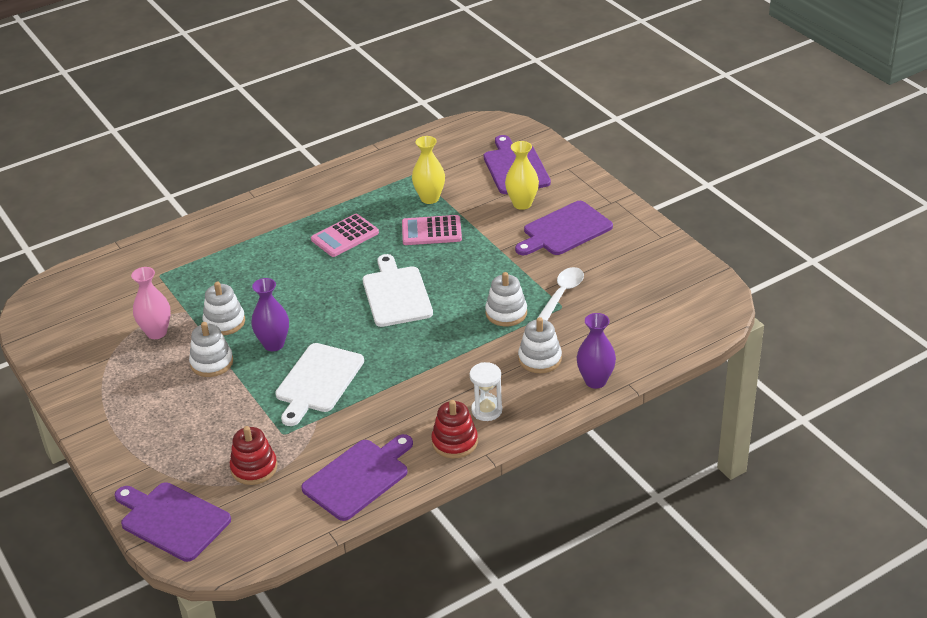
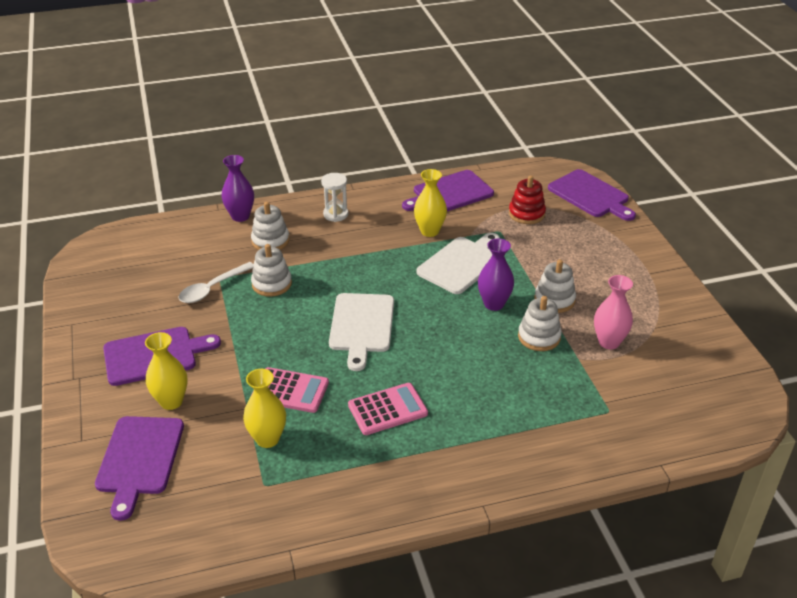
camera: 165 degrees left, 0 degrees up
red stacking toy [431,400,478,459] -> none
none -> yellow vase [414,169,447,237]

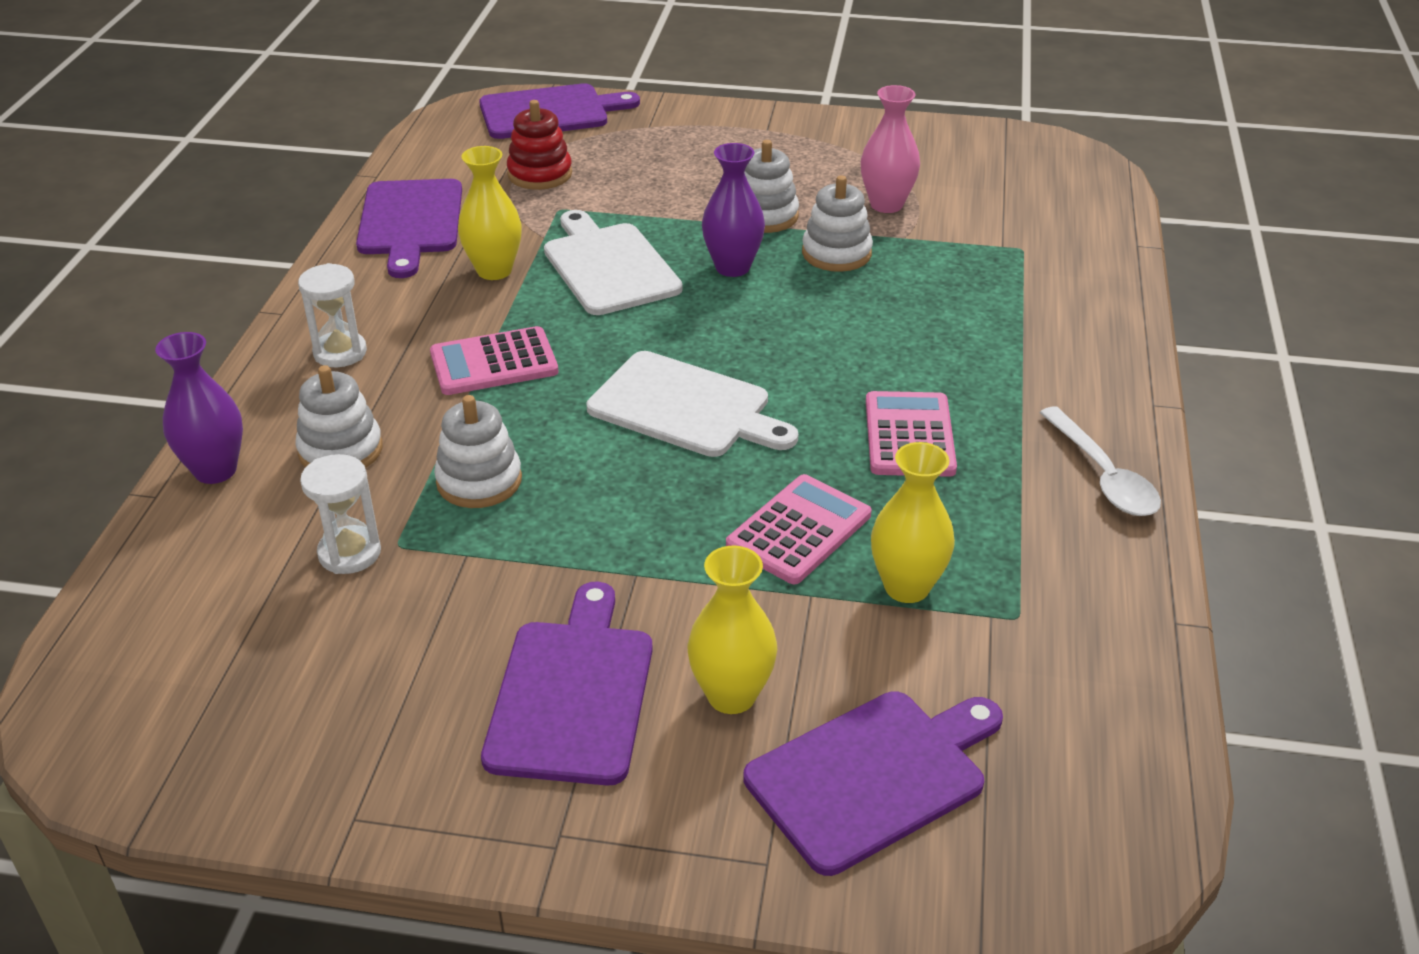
camera: 65 degrees left, 0 degrees up
purple cutting board [95,416,184,521] -> purple cutting board turned 60 degrees counterclockwise [743,691,1003,876]
white spoon [179,262,254,303] -> white spoon moved to [1039,406,1161,516]
none -> white hourglass [300,454,381,574]
none -> pink calculator [430,326,559,395]

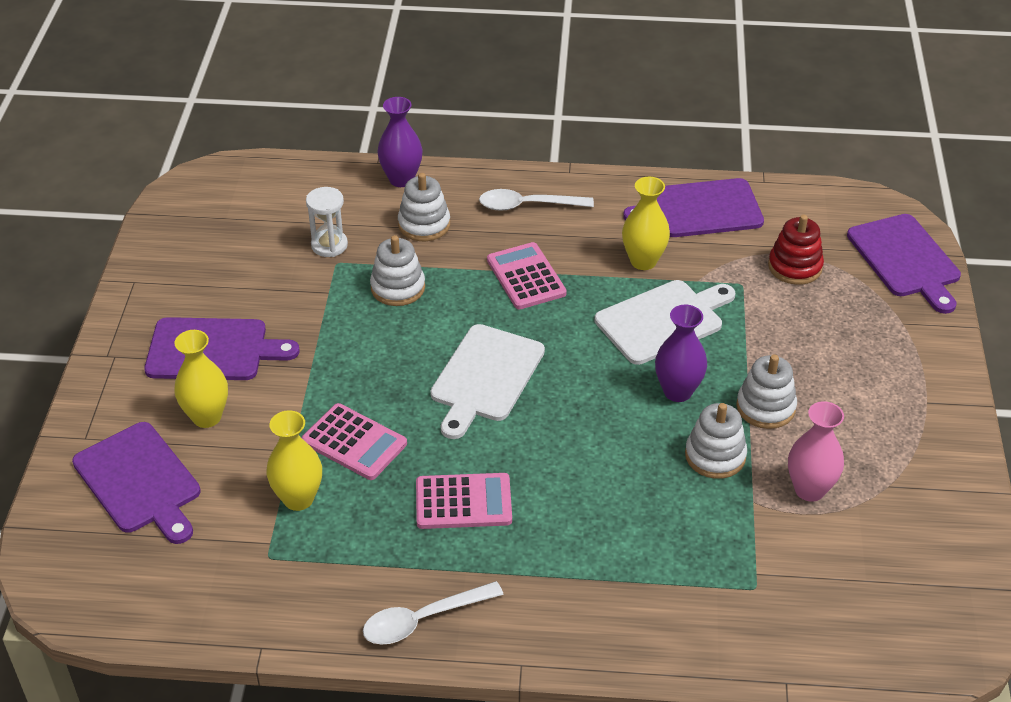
camera: 85 degrees right, 5 degrees up
white hourglass [298,263,367,367] -> white spoon [479,189,594,211]

